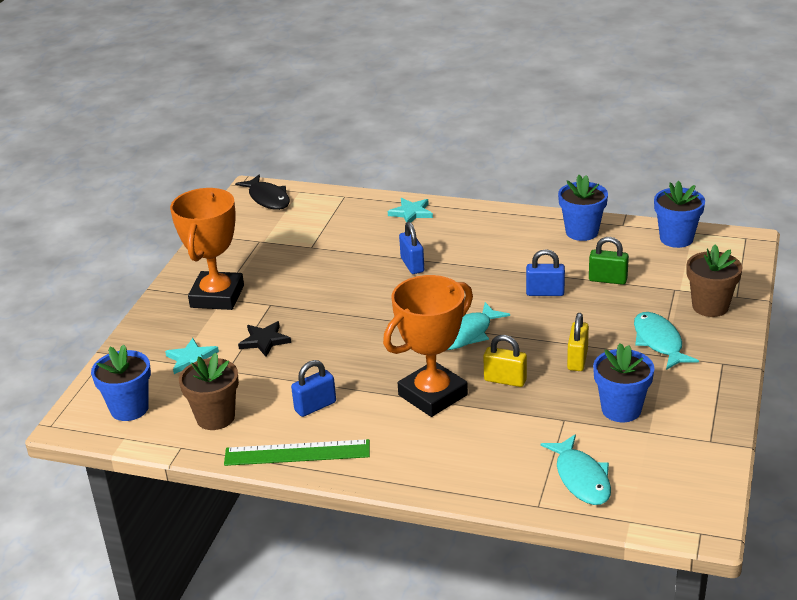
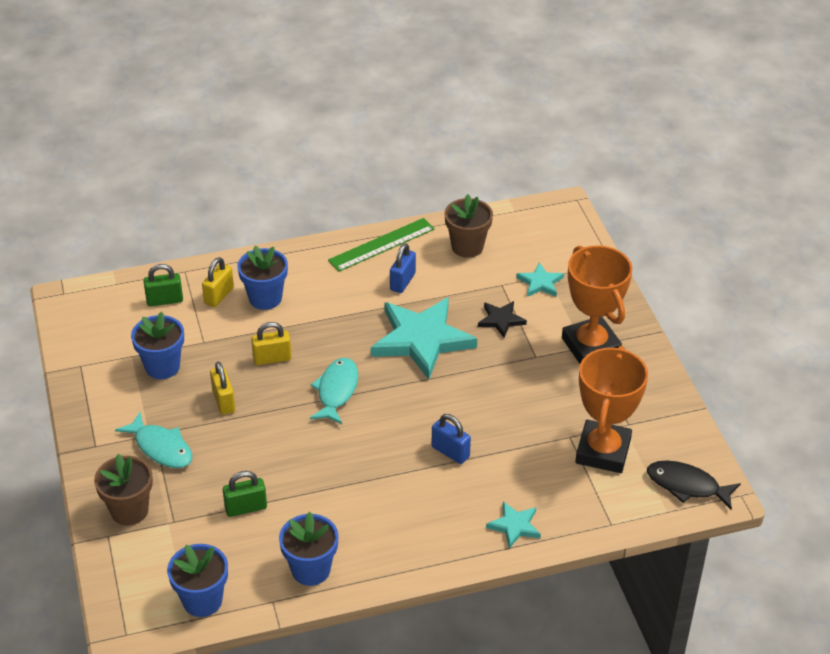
camera: 145 degrees right, 10 degrees up
blue flower pot [91,344,151,421] -> blue flower pot moved to [237,246,288,310]
orange trophy [383,275,473,417] -> orange trophy moved to [575,346,648,473]
blue padlock [526,249,565,296] -> none
turquoise fish [541,434,611,505] -> green padlock [144,264,183,306]
none -> yellow padlock [202,257,234,307]
none -> turquoise star [371,297,477,380]

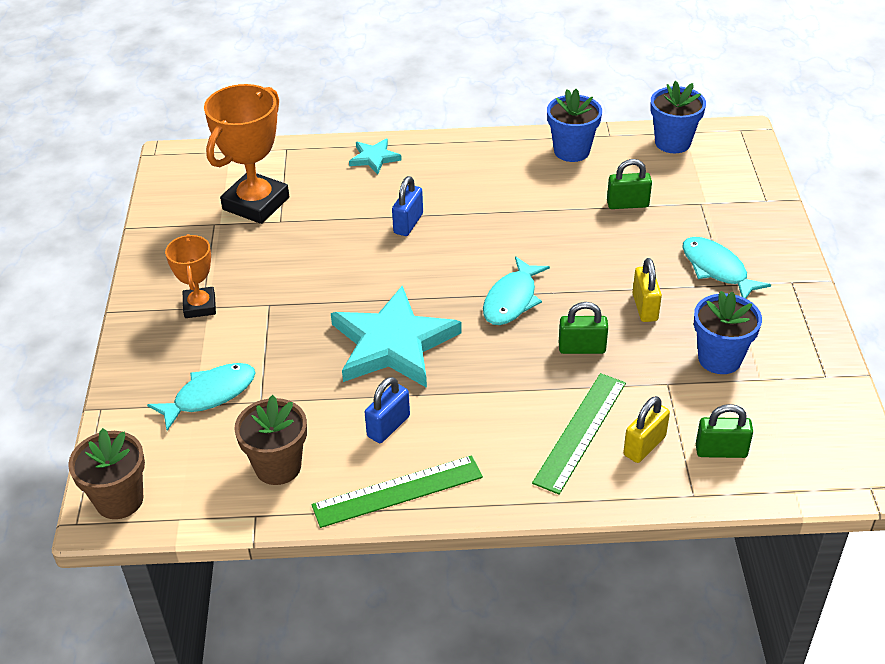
camera: 165 degrees left, 0 degrees up
brown flower pot [94,454,153,525] -> brown flower pot moved to [68,428,145,519]
blue flower pot [237,246,288,310] -> green ruler [532,373,626,494]
yellow padlock [251,322,292,365] -> green padlock [559,302,608,354]
blue padlock [432,414,471,464] -> blue padlock turned 60 degrees clockwise [392,176,423,236]
black star [478,301,527,338] -> none
turquoise star [516,262,564,297] -> turquoise fish [147,363,256,431]
orange trophy [562,245,632,364] -> orange trophy [165,234,216,318], size x0.58
black fish [647,460,741,510] -> none

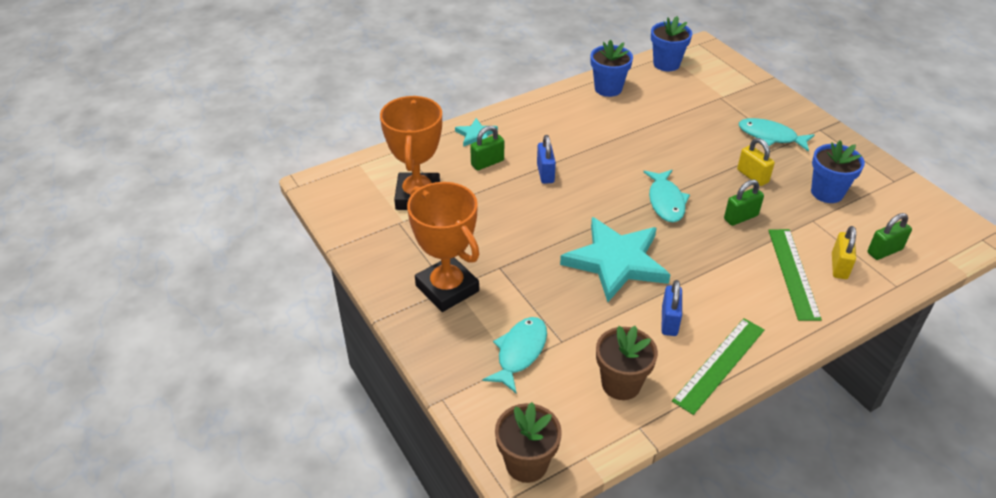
camera: 30 degrees left, 0 degrees up
orange trophy [165,234,216,318] -> orange trophy [407,182,479,312], size x1.72
green padlock [607,159,652,209] -> green padlock moved to [470,126,504,170]

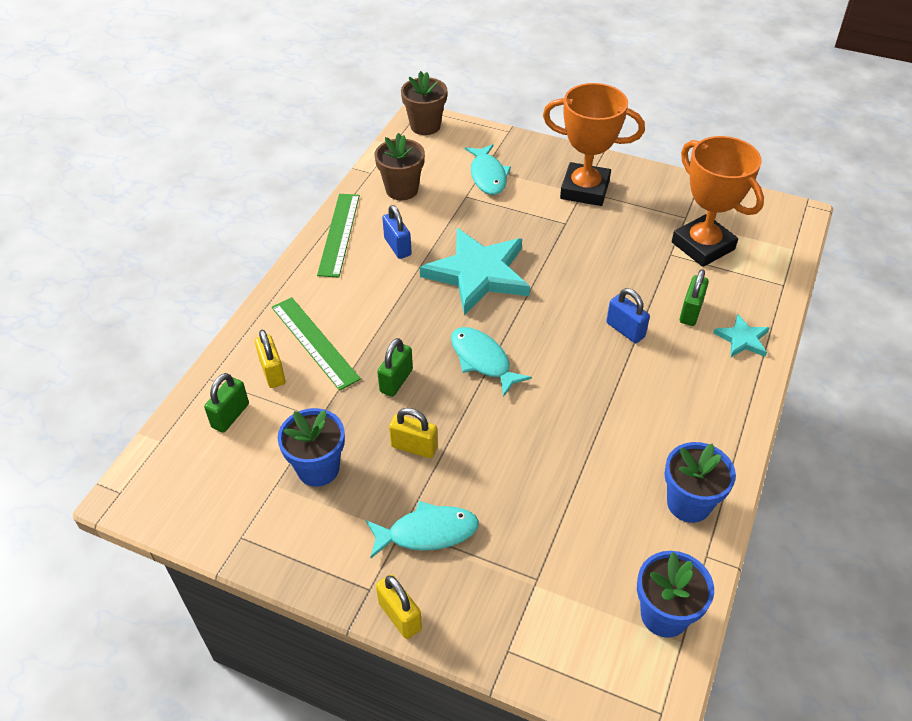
camera: 145 degrees right, 5 degrees up
none -> yellow padlock [376,574,422,639]

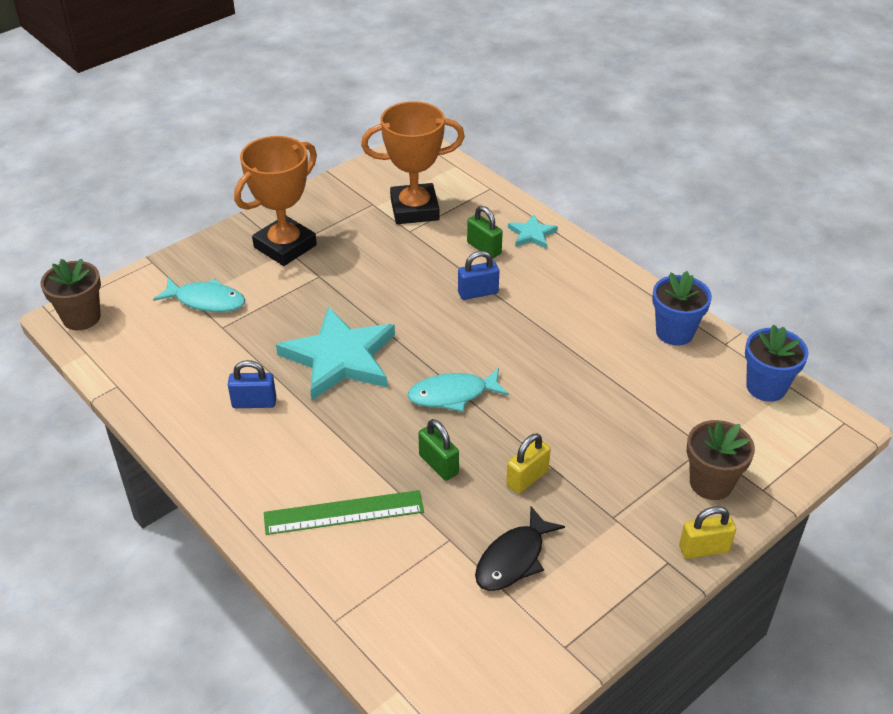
camera: 65 degrees left, 5 degrees down
green padlock [204,373,249,433] -> none
yellow padlock [255,330,285,388] -> none
blue flower pot [278,408,345,487] -> black fish [475,506,565,591]
green ruler [317,194,360,278] -> none
turquoise fish [366,501,479,558] -> none
brown flower pot [375,133,425,200] -> brown flower pot moved to [687,420,755,500]

